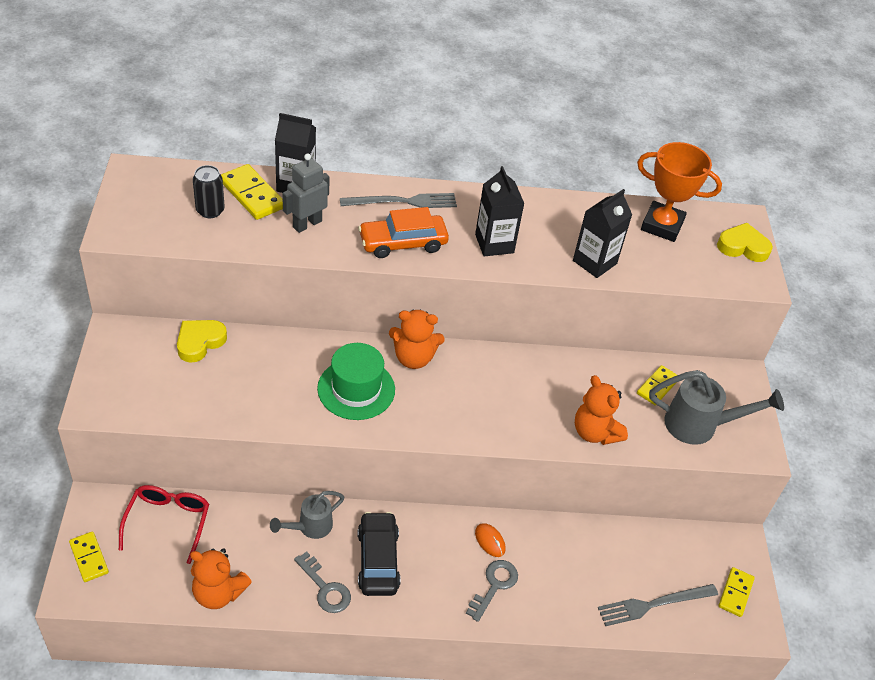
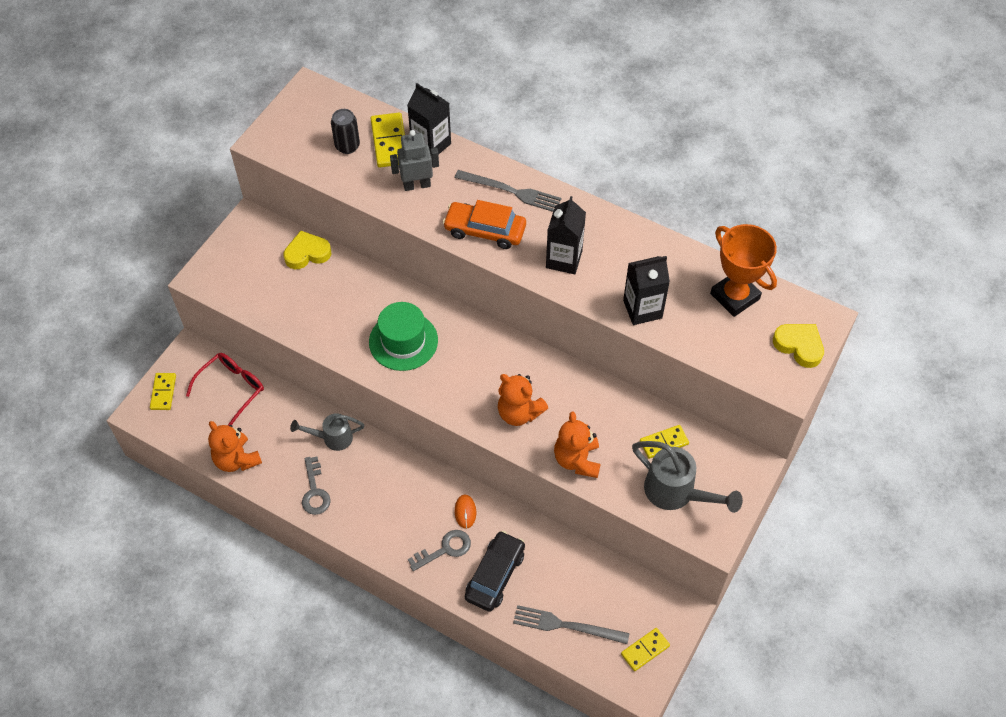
camera: 35 degrees right, 10 degrees up
black car [358,512,401,596] -> black car moved to [465,531,525,612]
orange teddy bear [389,310,445,369] -> orange teddy bear moved to [498,374,548,426]

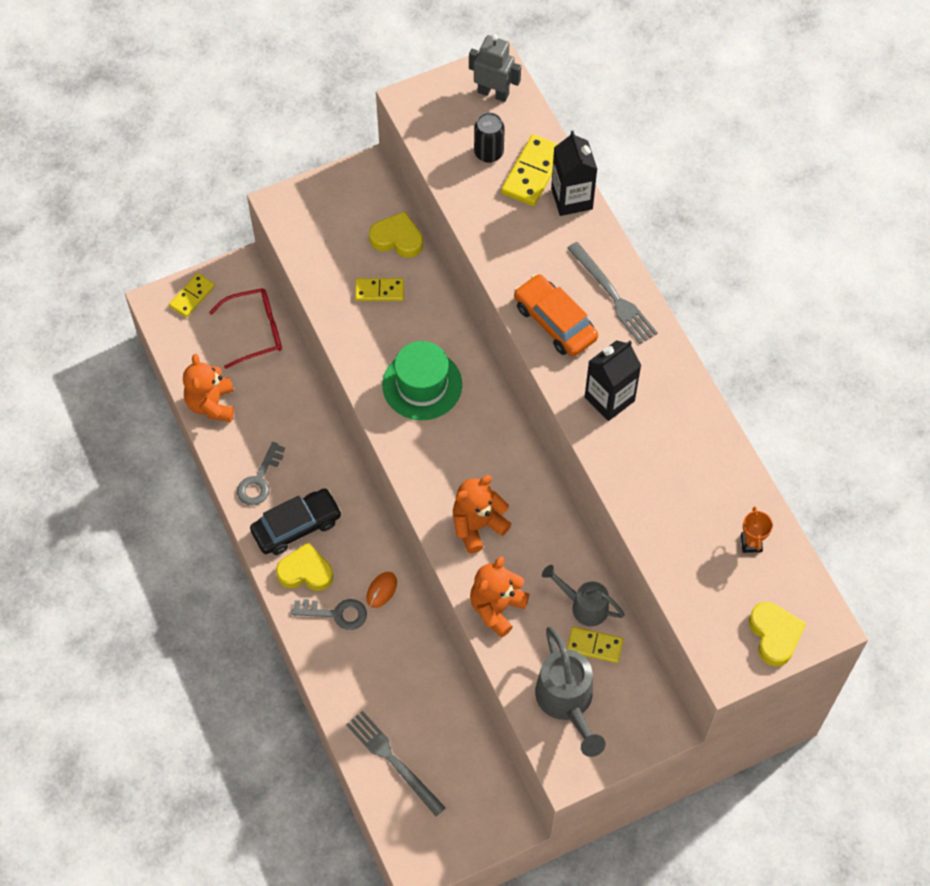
camera: 35 degrees right, 5 degrees up
grey watering can [290,413,365,451] -> grey watering can moved to [542,565,625,626]
grey robot [390,130,439,191] -> grey robot moved to [469,34,521,102]
black car [465,531,525,612] -> black car moved to [250,488,342,555]
orange teddy bear [498,374,548,426] -> orange teddy bear turned 75 degrees clockwise [453,475,511,554]
yellow domino [621,628,670,671] -> yellow domino moved to [355,278,404,301]
black carton [623,256,670,325] -> none
orange trophy [710,224,777,317] -> orange trophy [741,506,773,553], size x0.46
none -> yellow heart [276,542,333,591]

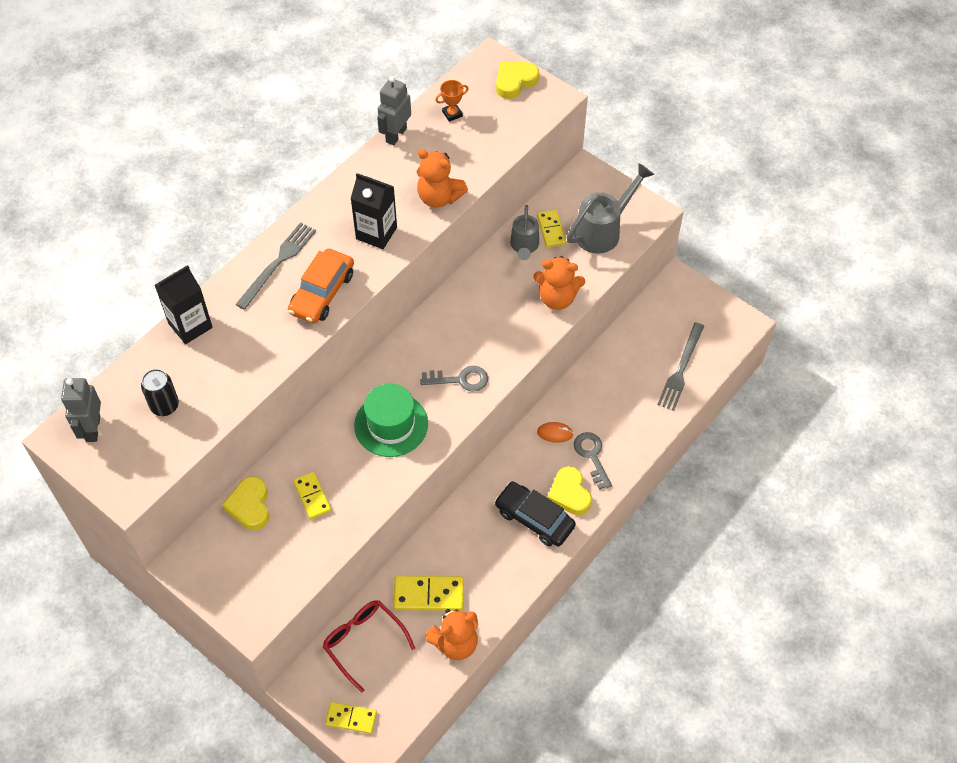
camera: 115 degrees left, 5 degrees down
grey key [237,442,285,506] -> grey key moved to [420,366,488,392]
orange teddy bear [453,475,511,554] -> orange teddy bear moved to [417,149,468,208]
yellow domino [501,134,558,206] -> yellow domino moved to [393,576,464,611]
none -> grey robot [377,76,411,146]

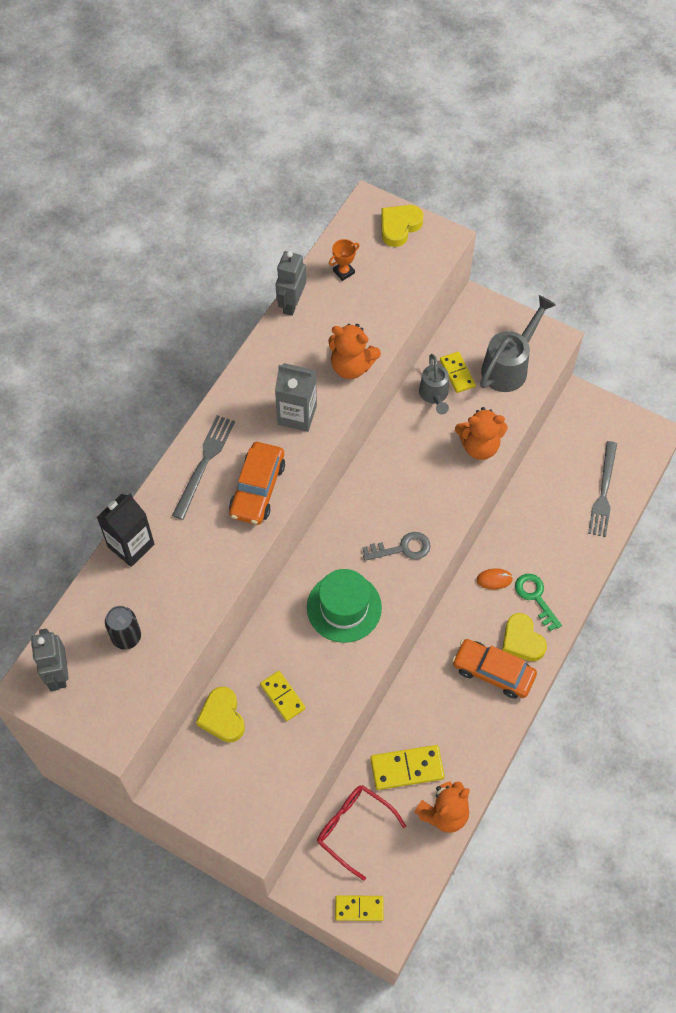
camera: 10 degrees left, 5 degrees up
black carton [350,173,397,249] -> grey carton [275,363,317,432]
black car [495,482,576,546] -> orange car [452,639,537,699]
grey key [574,432,612,490] -> green key [515,574,562,631]

